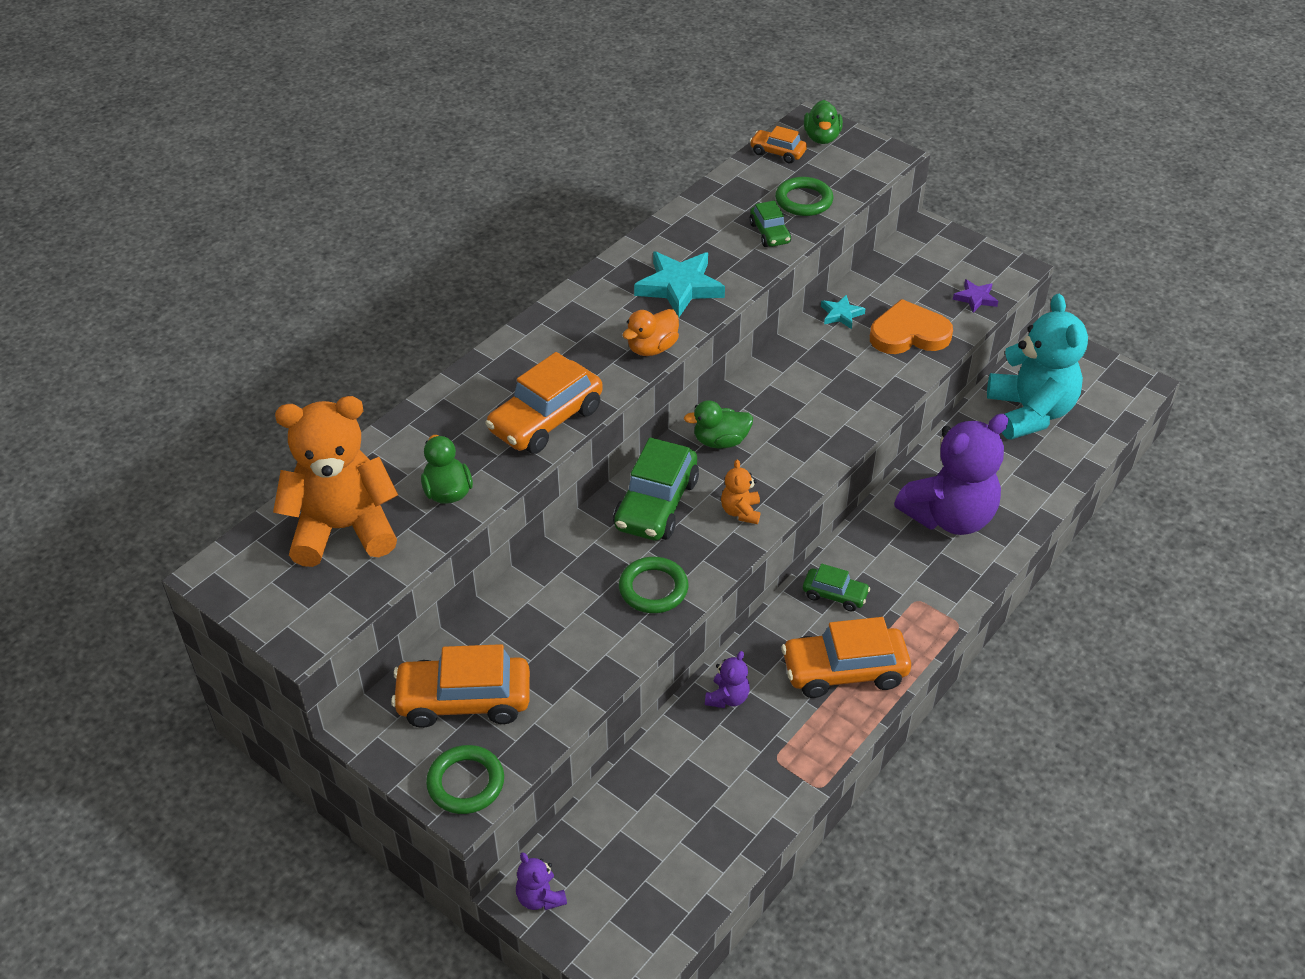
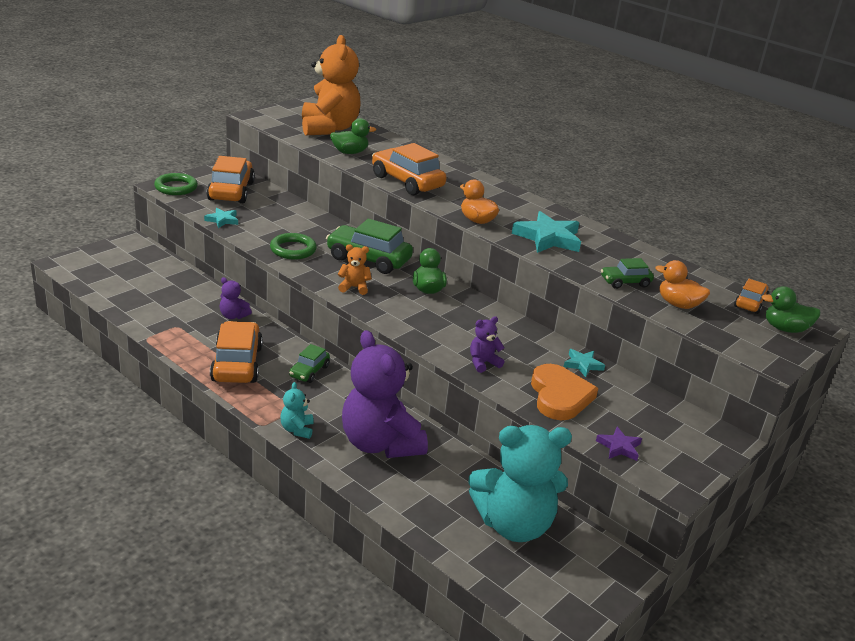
camera: 90 degrees right, 15 degrees down
purple teddy bear [516,852,567,910] -> purple teddy bear moved to [470,316,505,373]
green ring [775,177,833,216] -> orange duck [655,260,710,309]
none -> turquoise star [204,208,238,228]
none -> turquoise teddy bear [280,382,314,439]

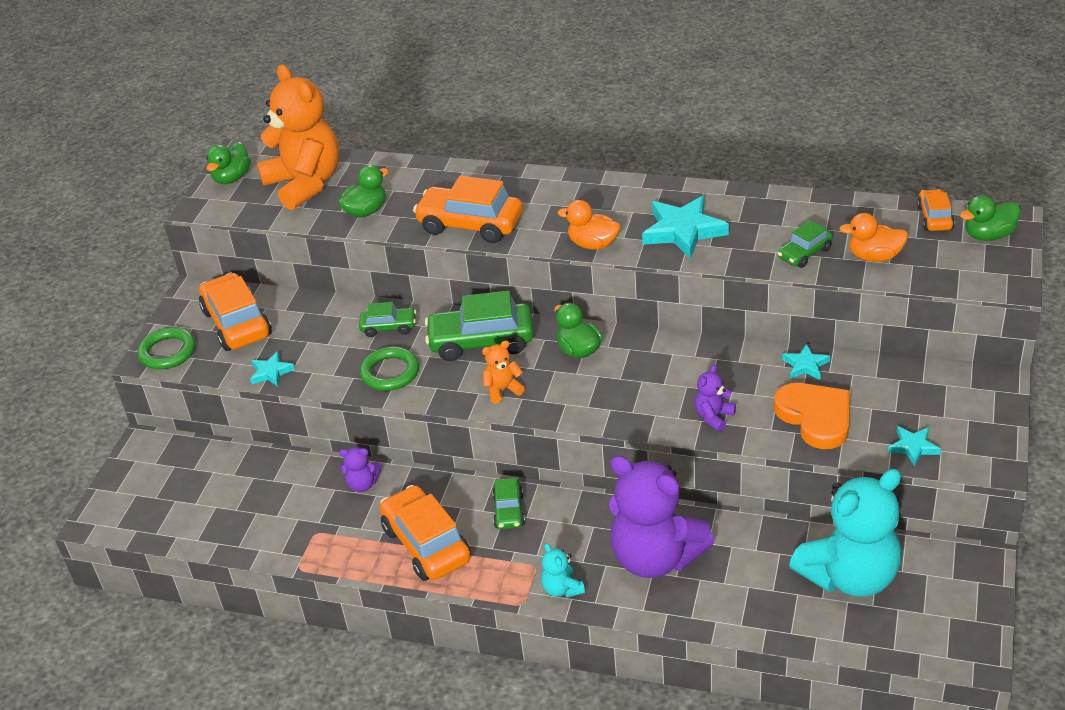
camera: 20 degrees left, 10 degrees up
purple star [596,427,642,461] -> turquoise star [888,426,941,467]
none -> green duck [206,142,251,184]
none -> green car [359,302,416,337]

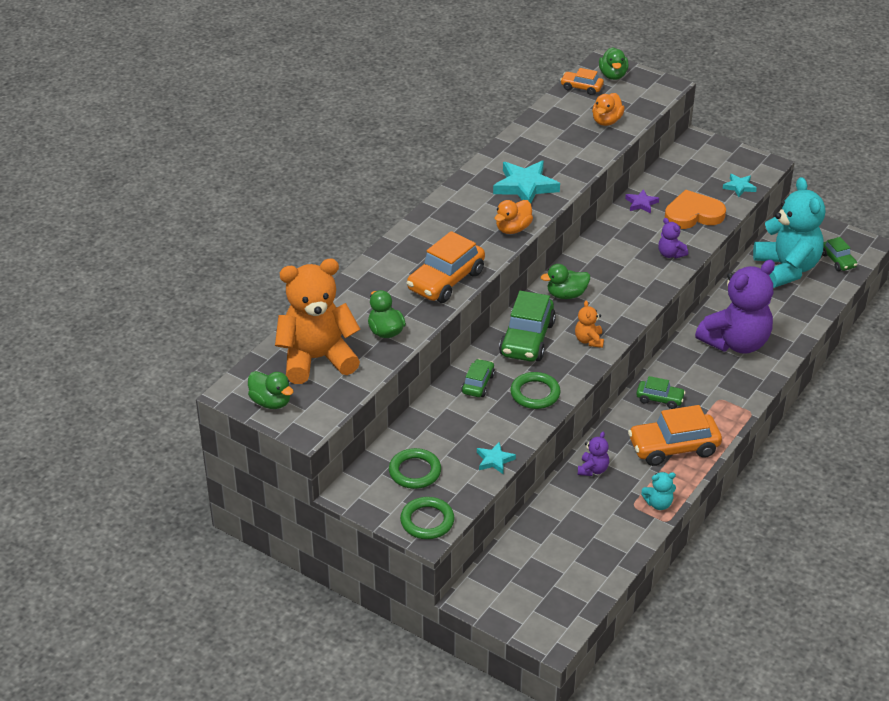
camera: 75 degrees left, 0 degrees up
orange car [199,273,272,351] -> green ring [389,448,441,489]
turquoise teddy bear [541,543,585,598] -> turquoise teddy bear moved to [641,472,676,510]
green car [778,220,833,268] -> green car moved to [822,237,857,271]
turquoise star [782,344,830,380] -> purple star [625,189,659,213]

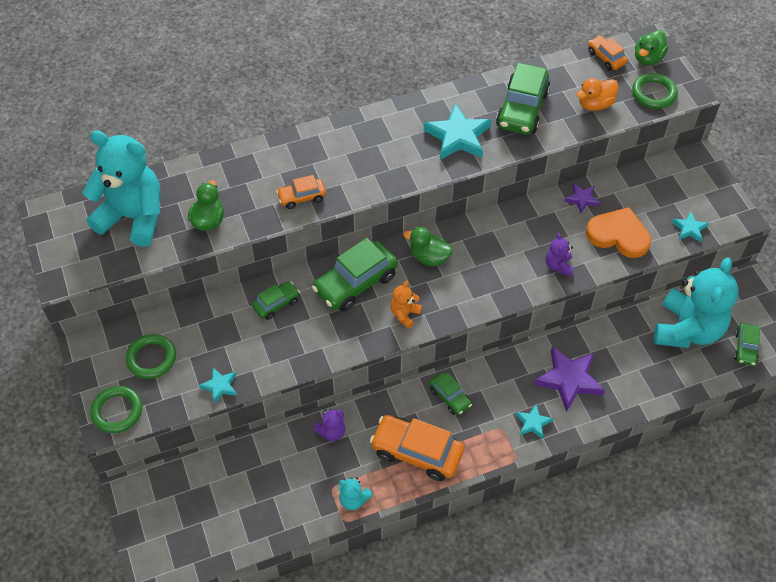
camera: 35 degrees right, 15 degrees up
green duck [248,371,294,409] -> none
orange teddy bear [275,259,360,384] -> turquoise teddy bear [82,130,161,247]
orange car [407,231,485,303] -> orange car [276,175,326,209], size x0.54
orange duck [495,200,533,234] -> none
green ring [510,372,561,409] -> green ring moved to [632,73,678,109]
purple teddy bear [695,260,775,354] -> purple star [534,346,605,412]
none -> green car [496,63,550,135]
none -> turquoise star [515,404,553,439]

